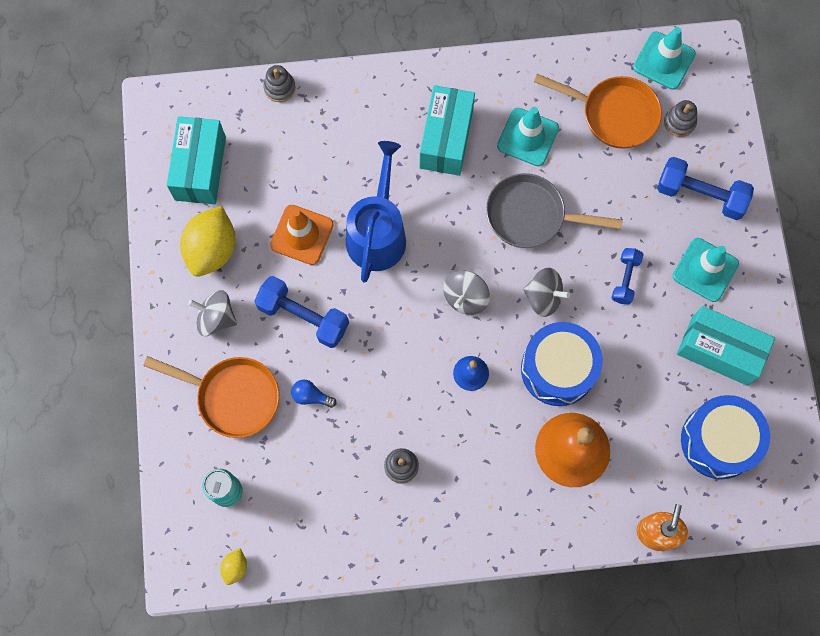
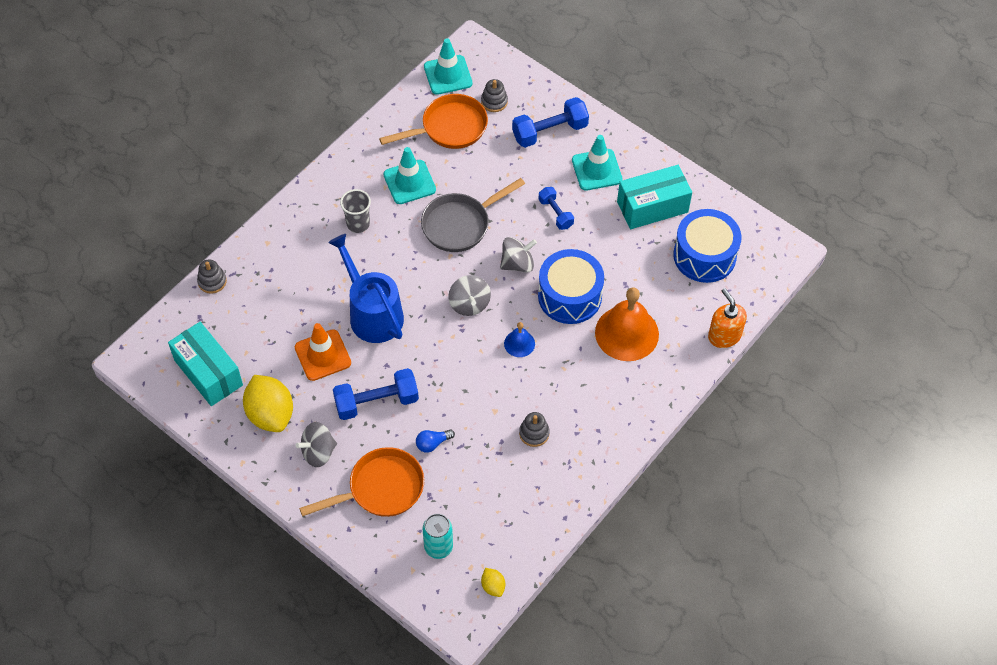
camera: 45 degrees left, 15 degrees down
turquoise box [419,85,475,176] -> grey cup [340,189,371,233]

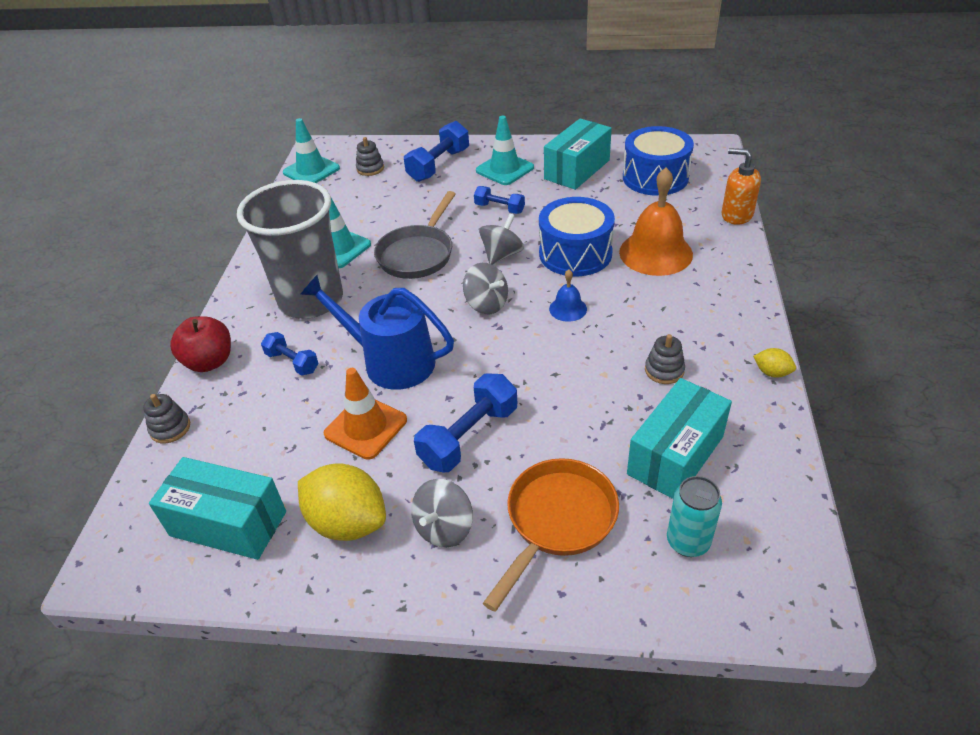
camera: 30 degrees left, 15 degrees down
grey cup [340,189,371,233] -> grey cup [237,180,343,319], size x2.32
orange pan [379,94,488,149] -> none
blue light bulb [416,429,455,453] -> none
yellow lemon [481,568,505,597] -> yellow lemon moved to [753,348,796,377]
none -> red apple [170,316,231,372]
none -> blue dumbbell [261,332,319,376]
none -> turquoise box [627,378,732,499]

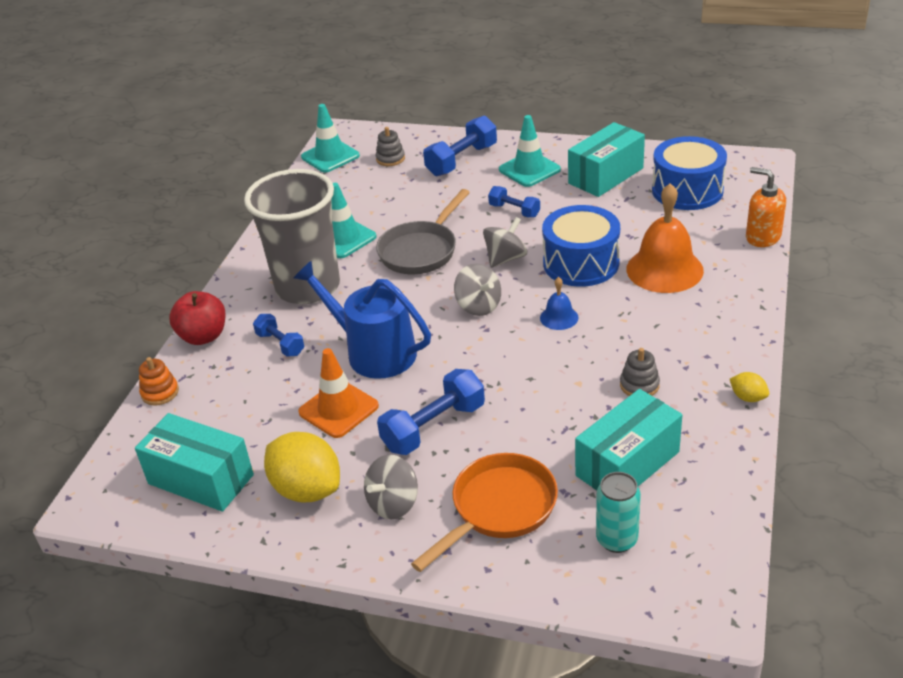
camera: 10 degrees right, 5 degrees down
grey stacking toy [143,394,190,444] -> orange stacking toy [139,357,179,406]

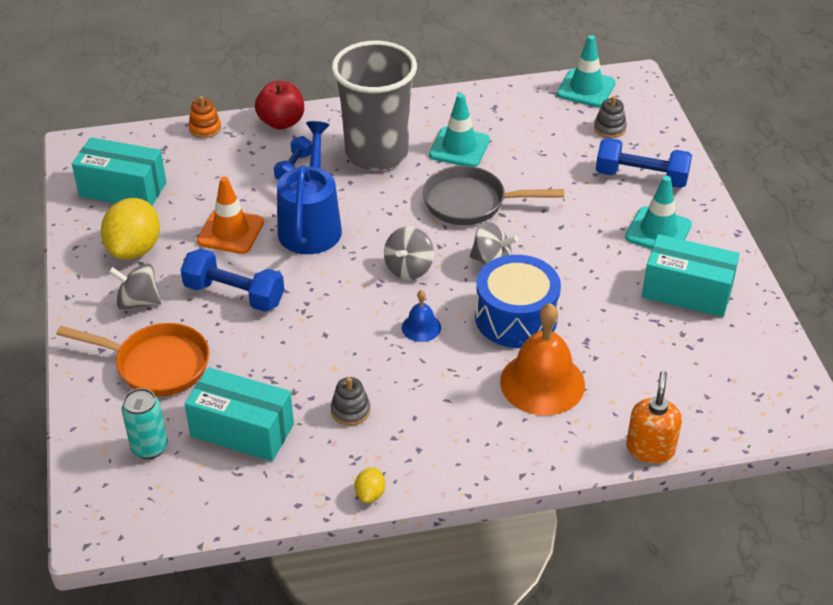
camera: 60 degrees right, 5 degrees up
turquoise box [135,413,254,512] -> turquoise box turned 75 degrees counterclockwise [72,137,166,205]
blue dumbbell [488,186,540,218] -> none
blue drum [652,136,727,210] -> none

